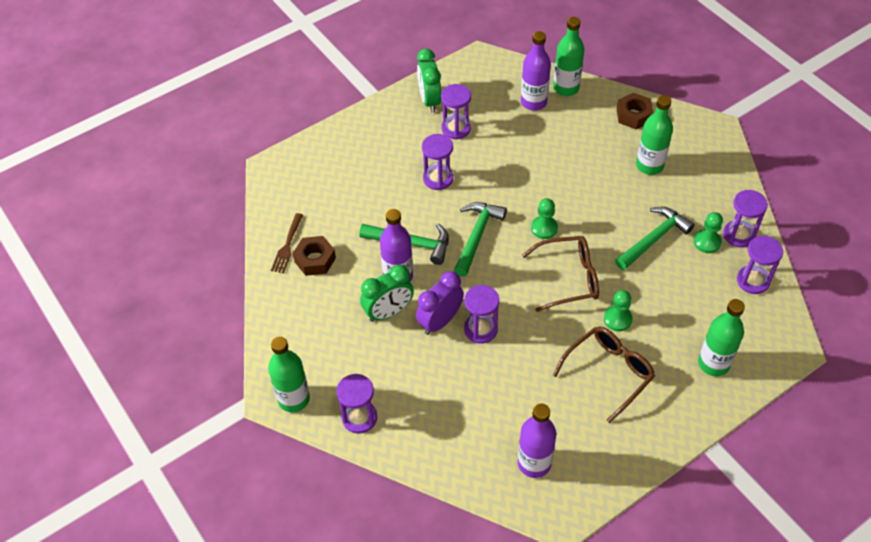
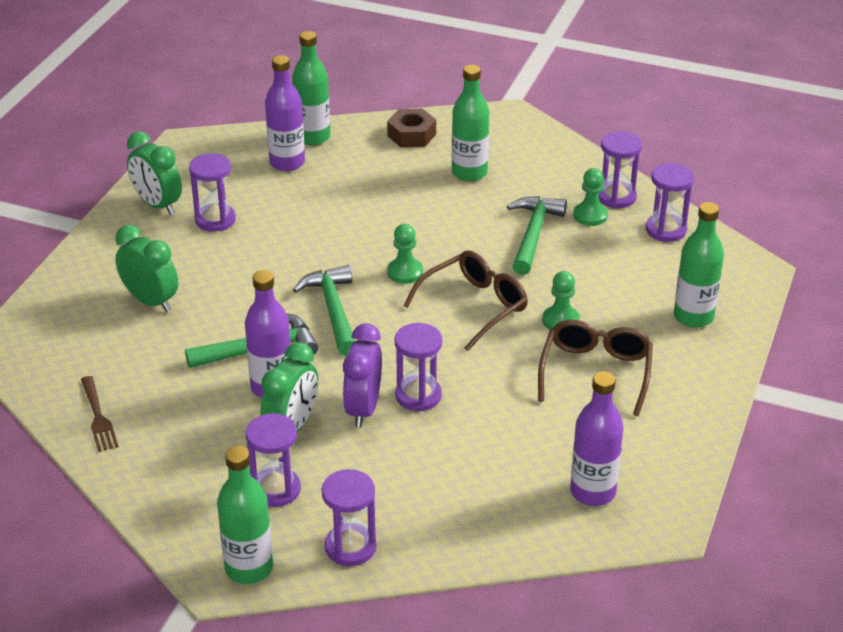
camera: 35 degrees left, 15 degrees down
brown nut [293,236,336,276] -> none
purple hourglass [422,134,453,190] -> purple hourglass moved to [246,413,301,507]
none -> green clock [115,225,178,312]

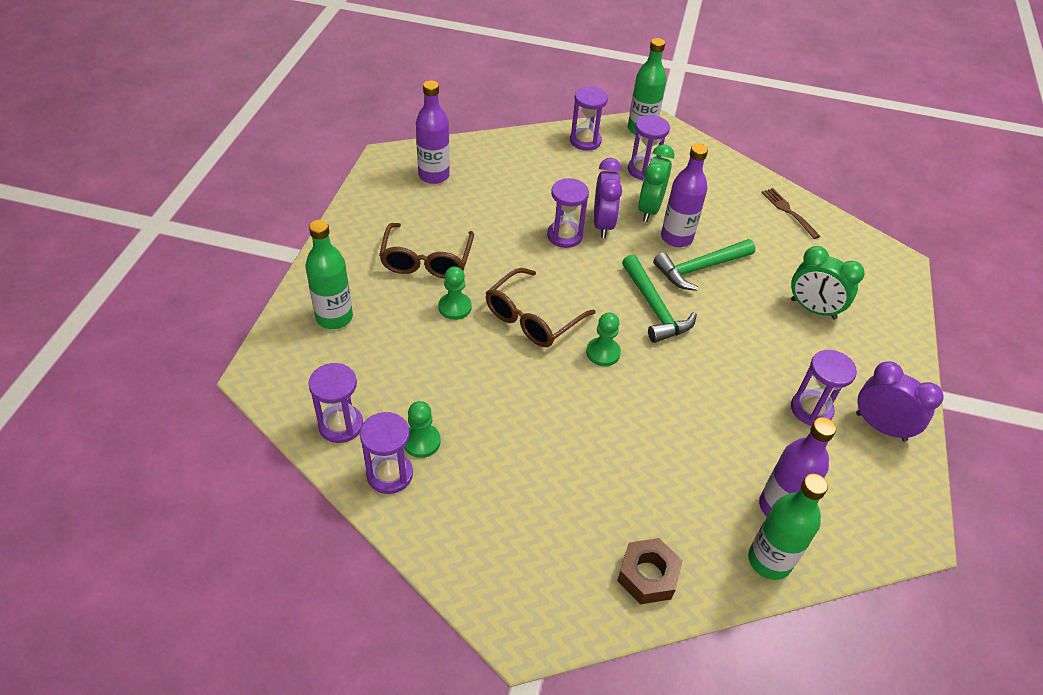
camera: 170 degrees right, 10 degrees up
green clock [127,131,182,215] -> purple clock [856,361,944,441]
green bottle [452,65,489,181] -> none
green hammer [507,196,567,275] -> none

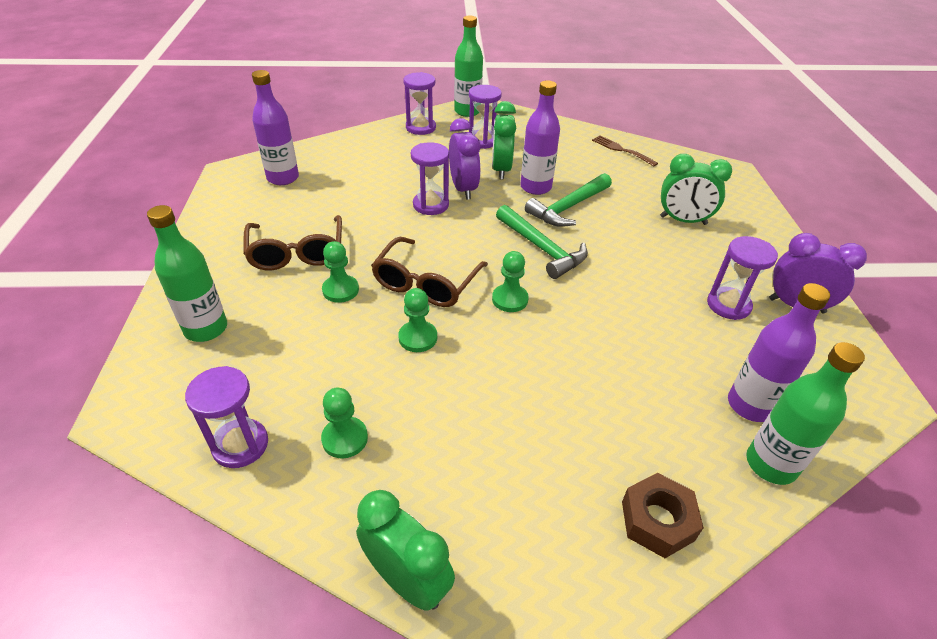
camera: 15 degrees left, 5 degrees down
purple hourglass [360,412,413,494] -> none
none -> green clock [356,490,455,611]
none -> green pawn [398,288,437,352]

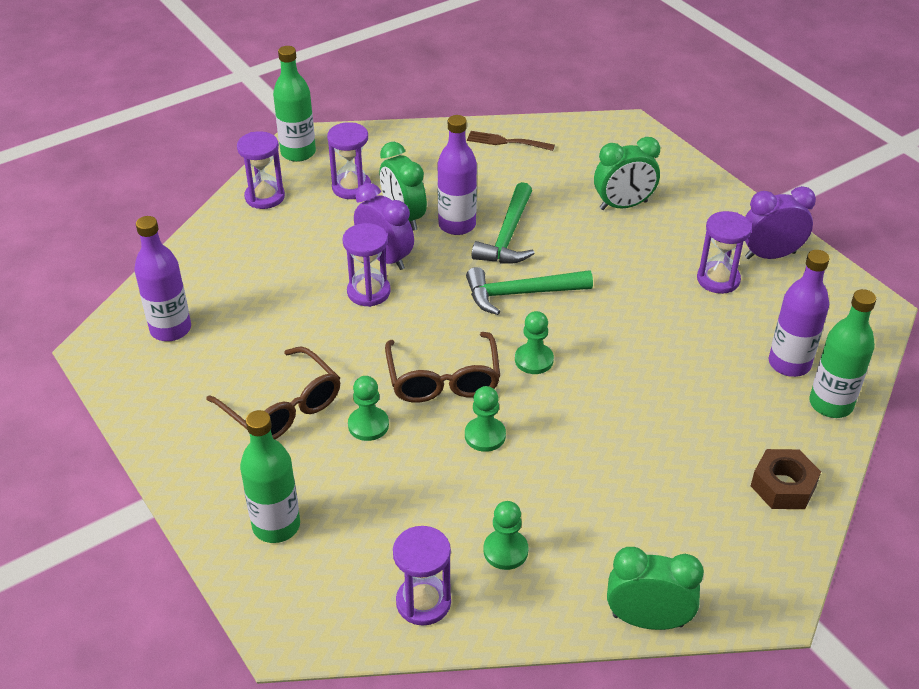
camera: 30 degrees left, 0 degrees up
green hammer [496,205,588,279] -> green hammer turned 150 degrees clockwise [466,267,593,315]

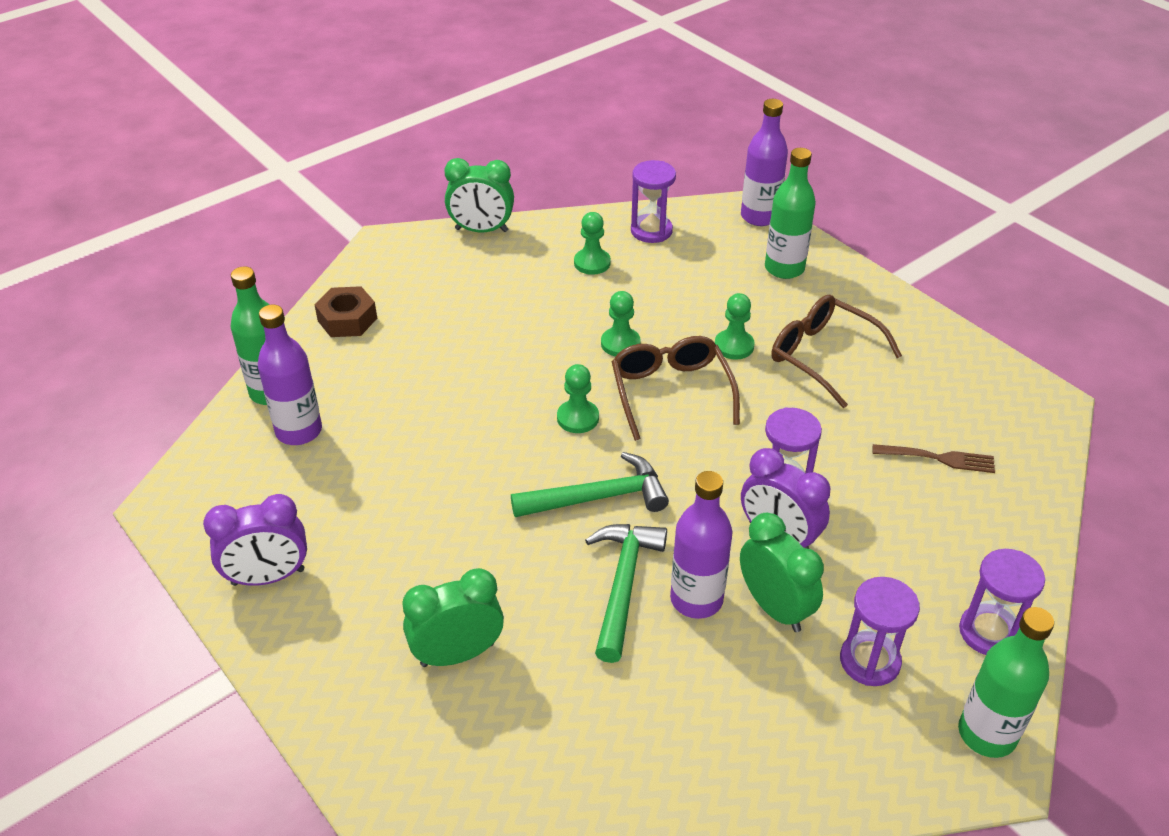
camera: 175 degrees right, 0 degrees up
purple bottle [134,216,191,341] -> purple bottle moved to [741,99,788,226]
brown fork [467,131,555,151] -> brown fork moved to [873,444,995,473]
purple hourglass [697,211,752,294] -> none

